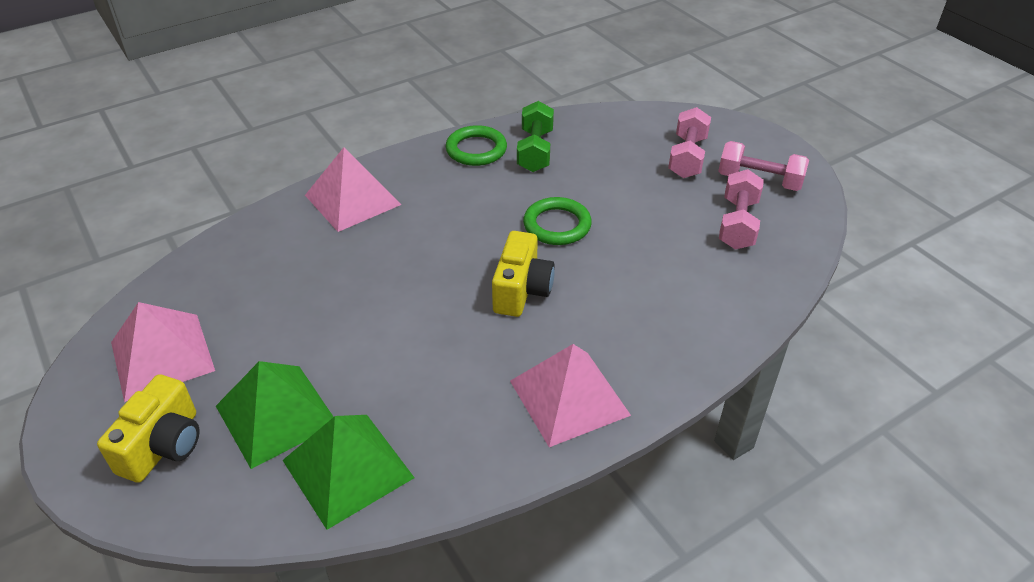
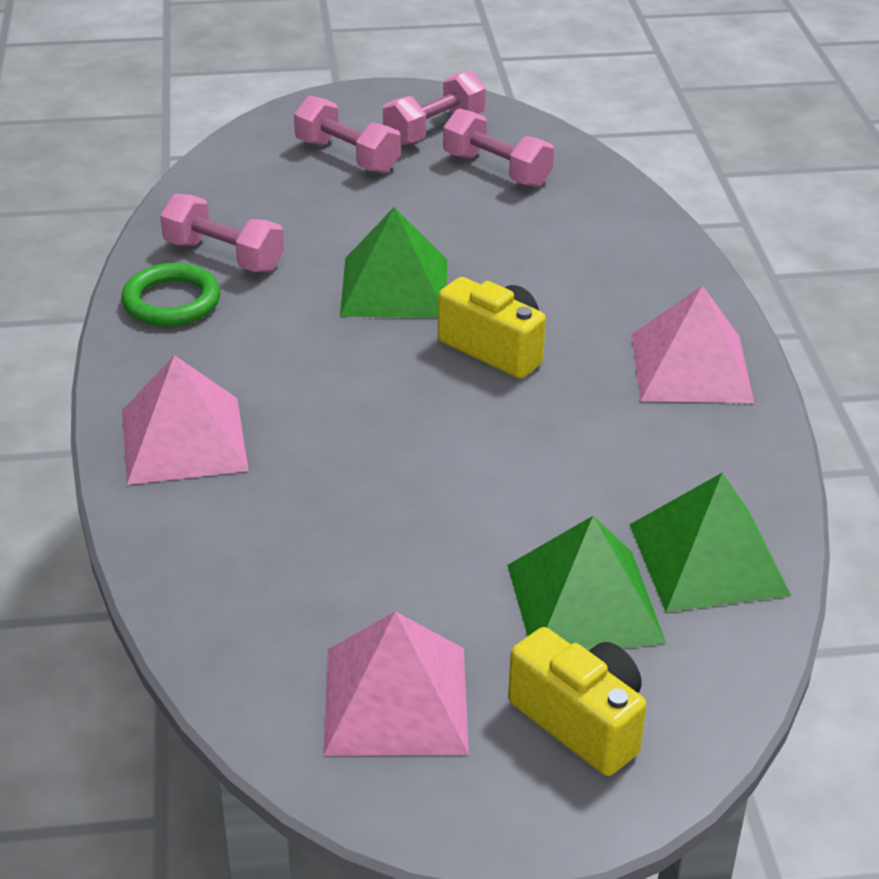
camera: 65 degrees left, 5 degrees down
green dumbbell [517,101,554,172] -> pink dumbbell [160,194,284,272]
green ring [523,197,592,245] -> green pyramid [340,207,447,318]

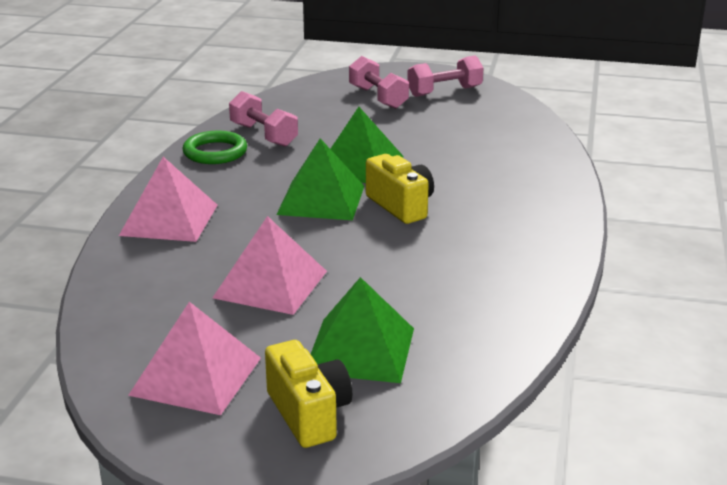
camera: 20 degrees right, 10 degrees down
pink dumbbell [443,108,554,187] -> none
green pyramid [629,473,791,612] -> green pyramid moved to [276,138,364,220]
pink pyramid [632,285,754,403] -> pink pyramid moved to [212,216,327,315]

